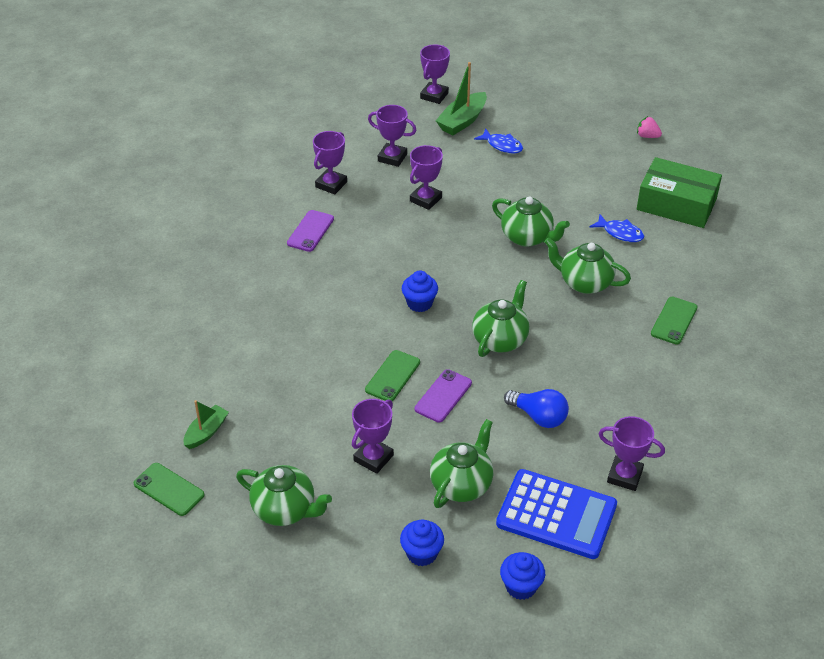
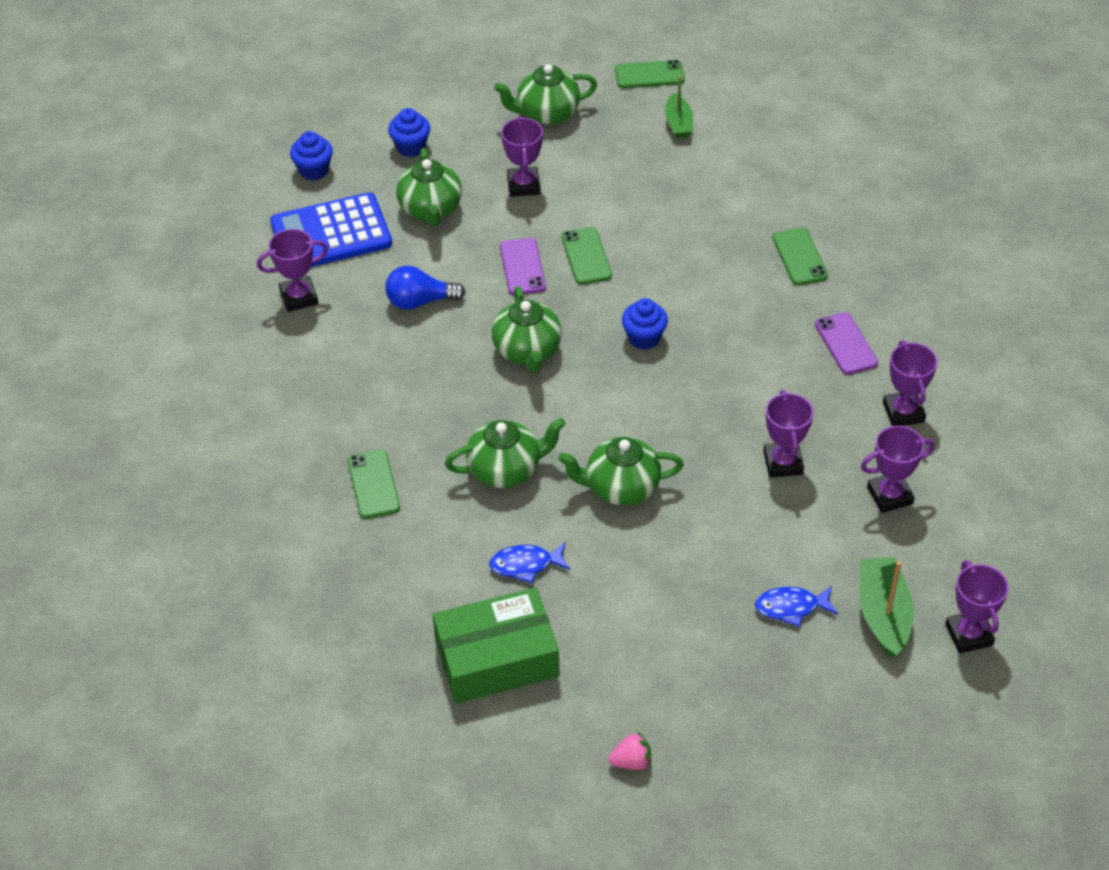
camera: 140 degrees right, 5 degrees up
none -> green phone [772,227,828,285]

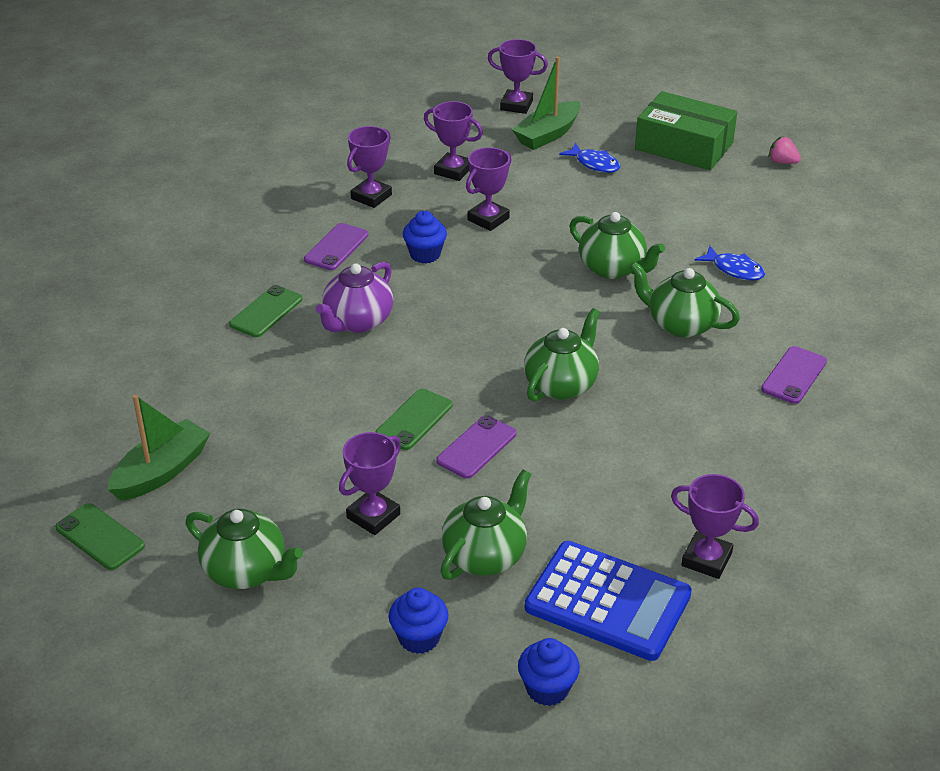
camera: 135 degrees left, 10 degrees down
green phone [347,449,400,519] -> purple phone [761,346,827,404]
blue light bulb [385,266,466,310] -> none
green box [433,588,559,704] -> green box moved to [635,91,737,170]
blue cupcake [622,298,668,350] -> blue cupcake moved to [403,211,447,263]
green boat [665,75,693,138] -> green boat [108,395,211,501], size x1.56
purple trophy [945,560,1009,654] -> purple trophy turned 75 degrees clockwise [488,39,548,114]
none -> purple teapot [316,262,393,333]

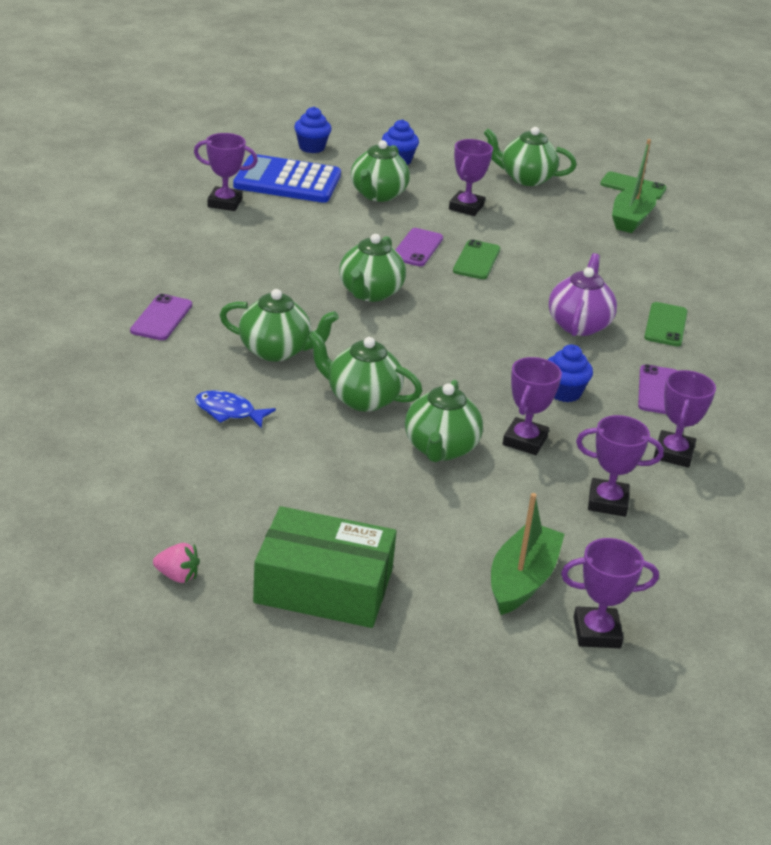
camera: 160 degrees right, 5 degrees down
blue fish [559,143,620,173] -> none
none -> green teapot [405,380,483,462]

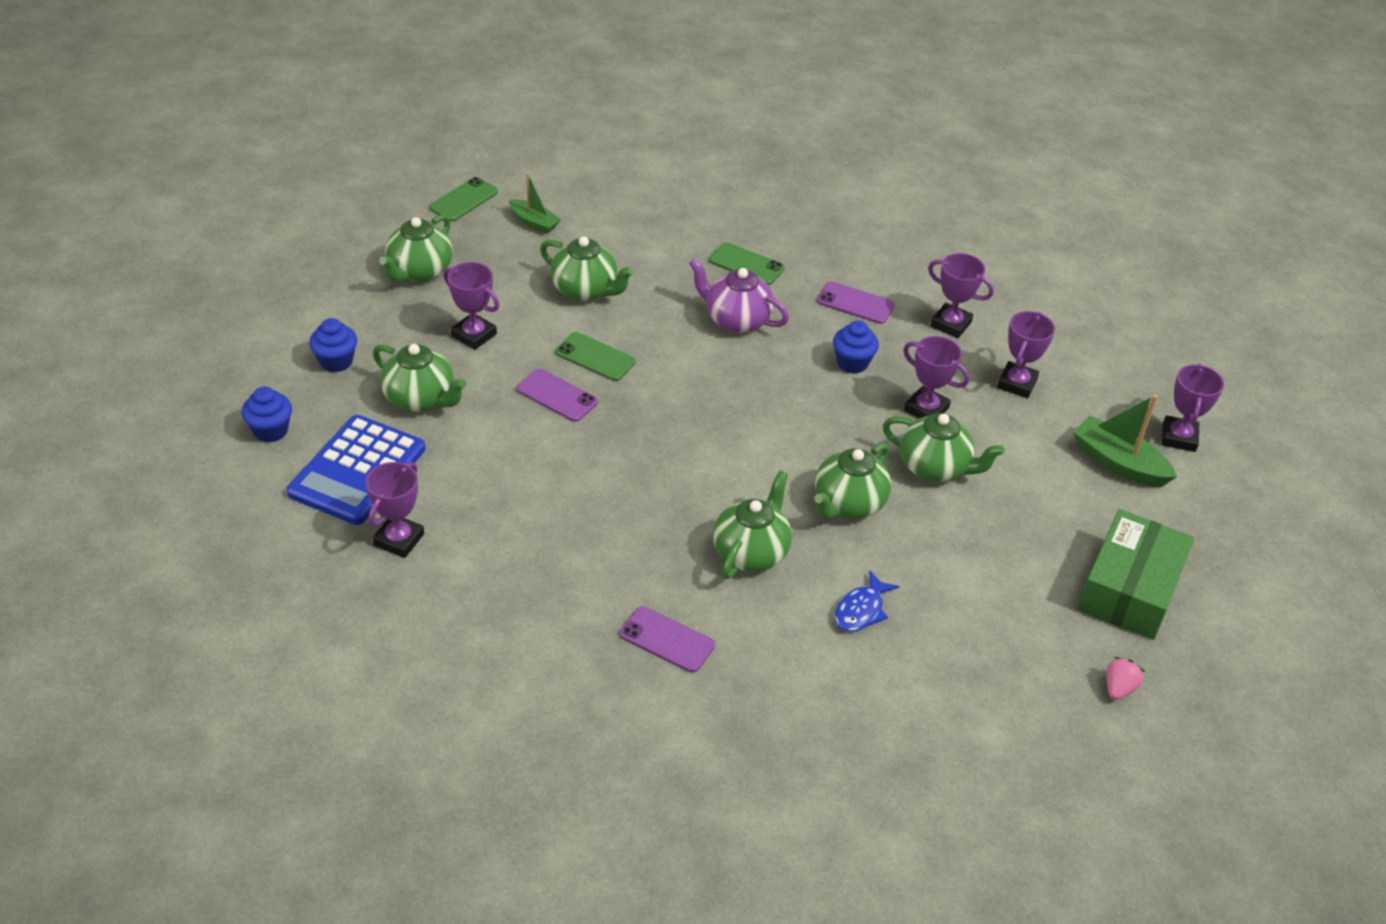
camera: 75 degrees left, 10 degrees up
green teapot [339,234,406,302] -> green teapot moved to [540,236,634,301]
green boat [612,139,656,233] -> green boat [509,173,561,234], size x0.64

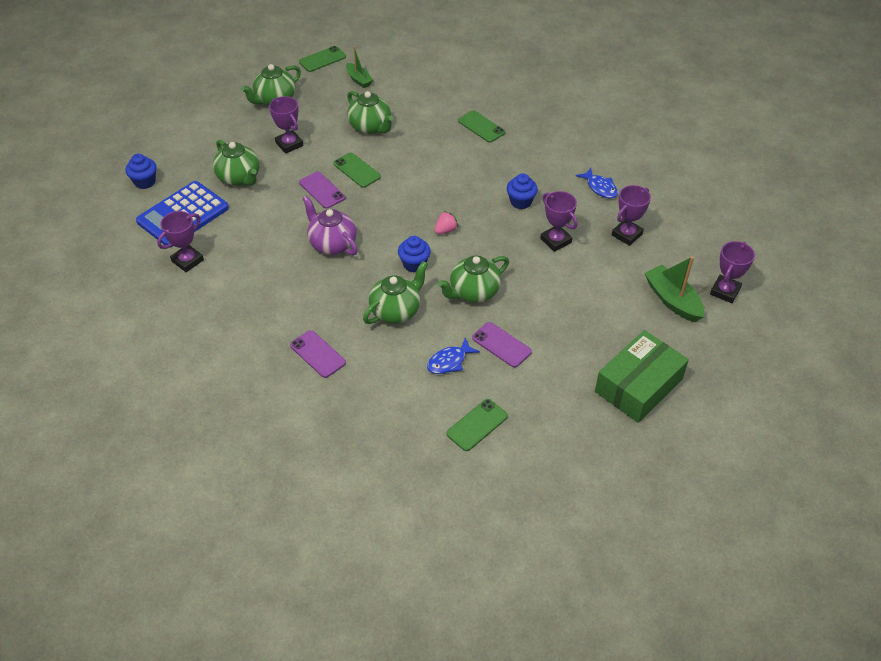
camera: 20 degrees right, 5 degrees up
blue cupcake [309,318,357,373] -> blue cupcake moved to [398,236,431,273]
purple teapot [689,258,789,333] -> purple teapot moved to [302,196,358,255]
purple phone [817,281,895,324] -> purple phone moved to [472,322,532,368]
green teapot [882,413,1005,482] -> none
purple trophy [928,253,994,338] -> blue fish [576,168,618,199]
pink strawberry [1107,657,1145,700] -> pink strawberry moved to [435,211,459,234]
none -> green phone [446,399,508,451]

